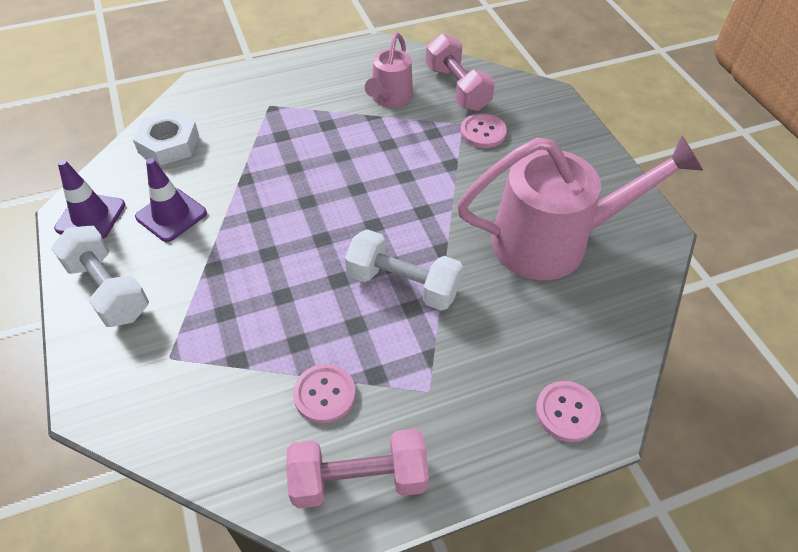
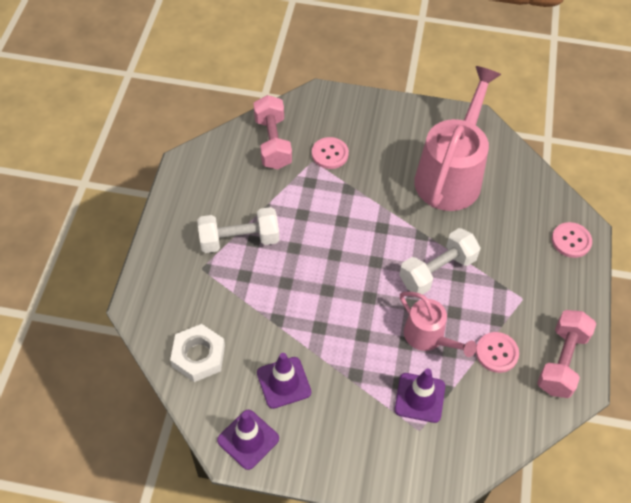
camera: 60 degrees left, 5 degrees up
white dumbbell [51,226,149,327] -> white dumbbell moved to [197,207,279,253]
pink watering can [365,33,413,108] -> pink watering can moved to [400,292,477,357]
pink dumbbell [426,34,495,111] -> pink dumbbell turned 75 degrees clockwise [253,95,292,169]
none -> purple traffic cone [395,369,445,423]

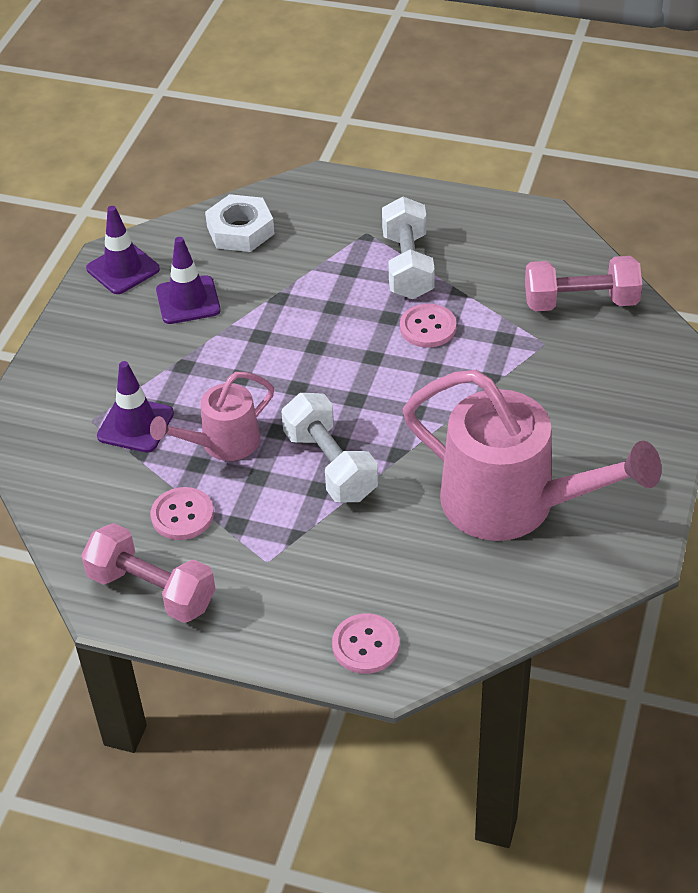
camera: 100 degrees right, 10 degrees down
pink button [312,137,349,169] -> pink button moved to [400,304,456,348]

